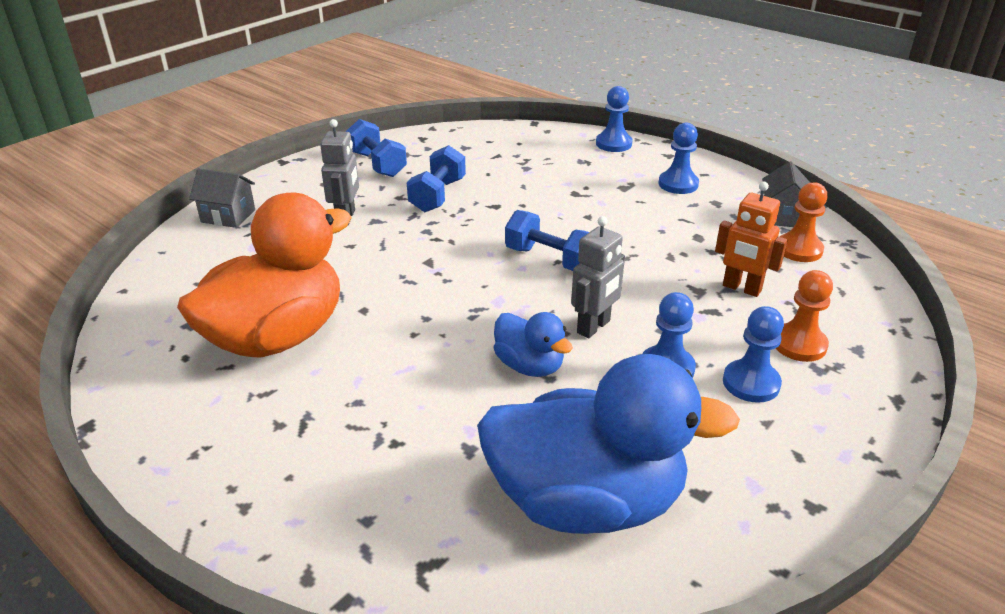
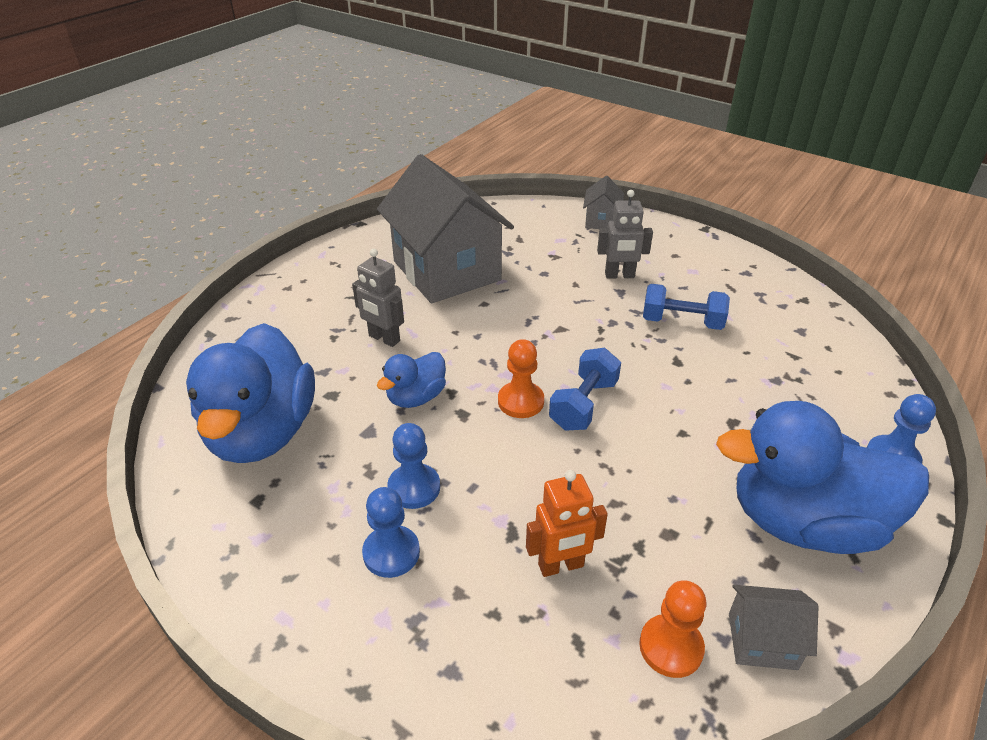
camera: 85 degrees right, 5 degrees up
orange duck [177,193,352,357] -> grey house [377,154,514,304]
blue dumbbell [346,119,407,177] -> none
grey robot [571,216,625,338] -> grey robot moved to [352,249,404,347]
blue pawn [659,123,699,194] -> blue duck [716,401,929,554]
orange robot [715,182,788,297] -> orange robot turned 135 degrees counterclockwise [526,470,608,577]
orange pawn [776,270,833,362] -> orange pawn moved to [498,339,544,418]

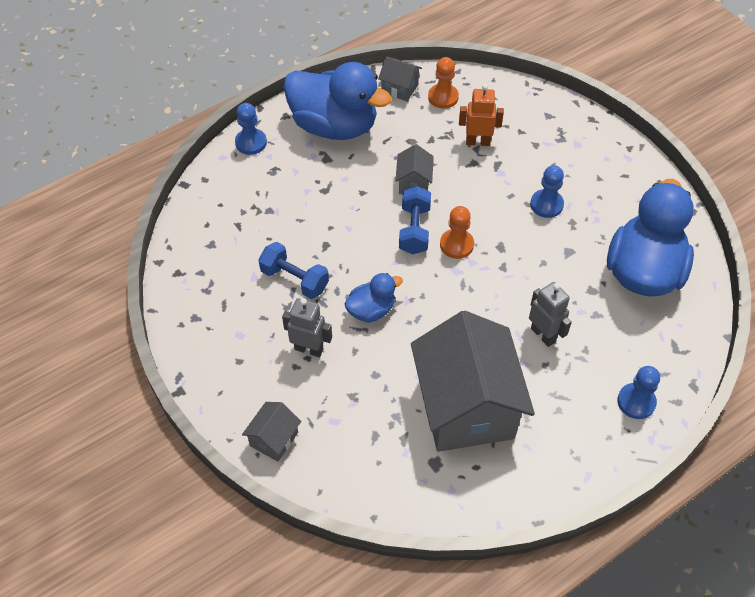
camera: 160 degrees left, 15 degrees up
blue pawn [362,487,420,578] -> blue pawn moved to [617,366,660,419]
blue duck [377,352,446,408] -> blue duck moved to [345,273,403,323]
blue dumbbell [549,348,621,431] -> blue dumbbell turned 45 degrees counterclockwise [399,186,431,254]
none -> grey house [395,144,434,194]

